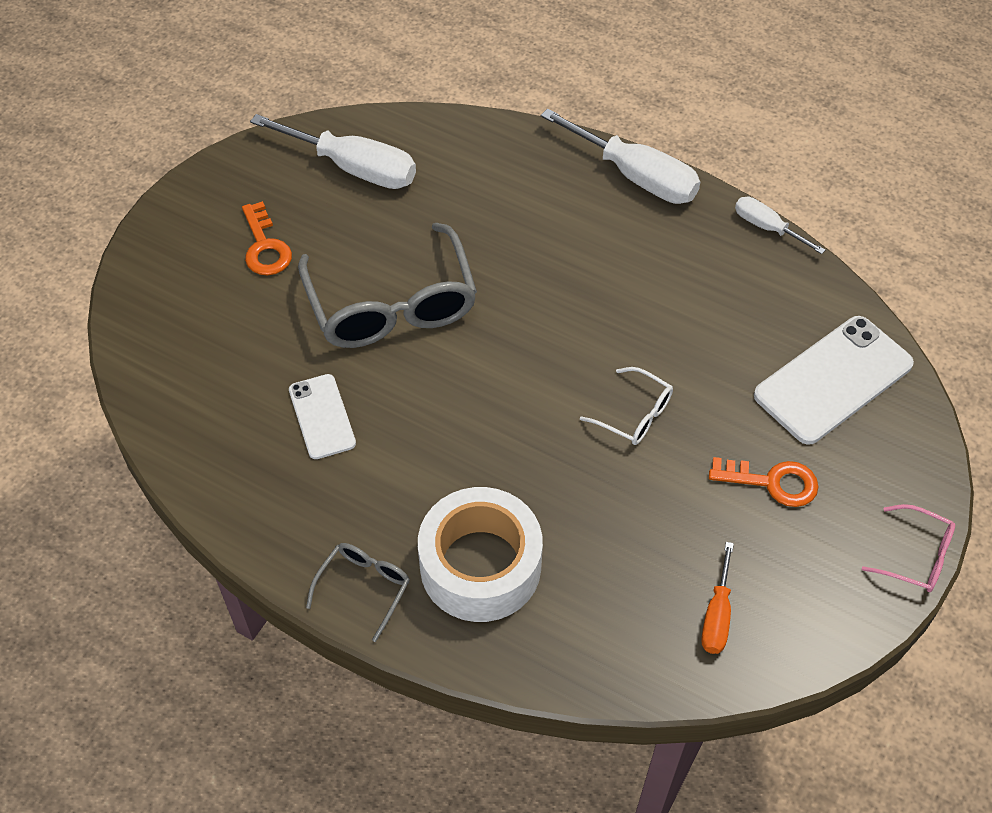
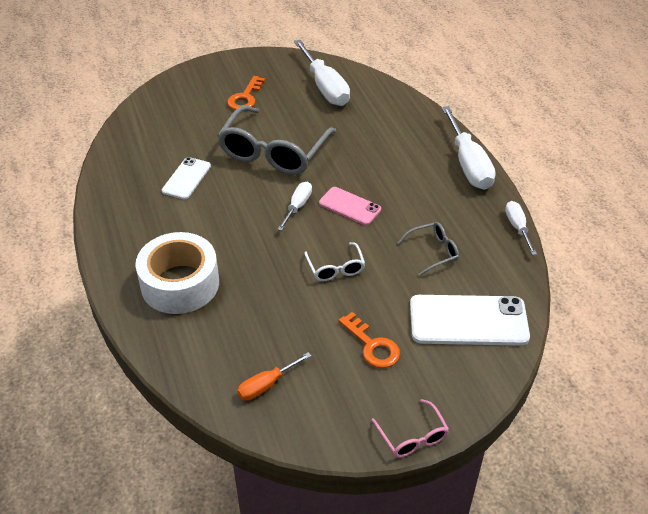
camera: 40 degrees right, 10 degrees down
grey glasses [306,543,410,642] -> grey glasses moved to [398,222,459,276]
none -> white screwdriver [277,182,312,231]
none -> pink phone [319,187,381,225]

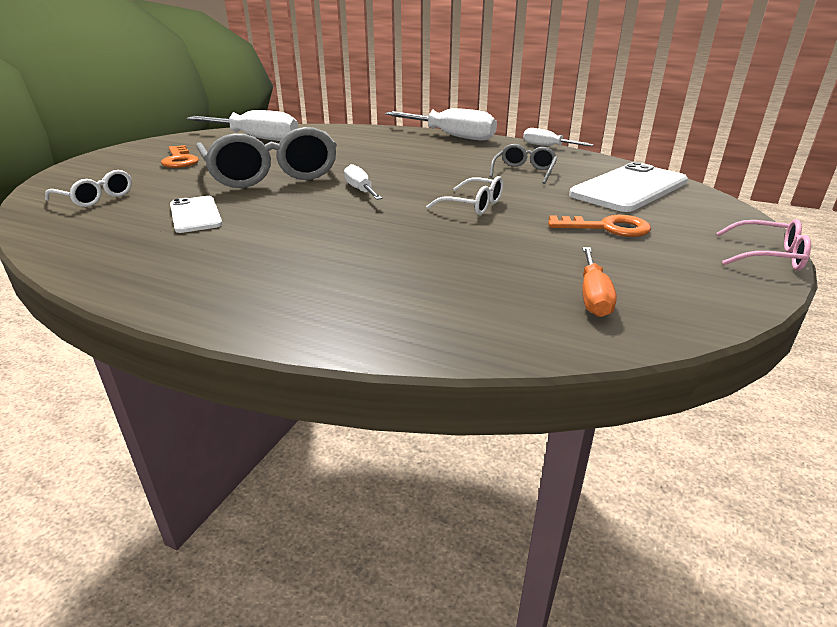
camera: 45 degrees left, 15 degrees down
white tape [135,232,219,314] -> none
pink phone [319,187,381,225] -> none
none -> white glasses [45,170,132,207]

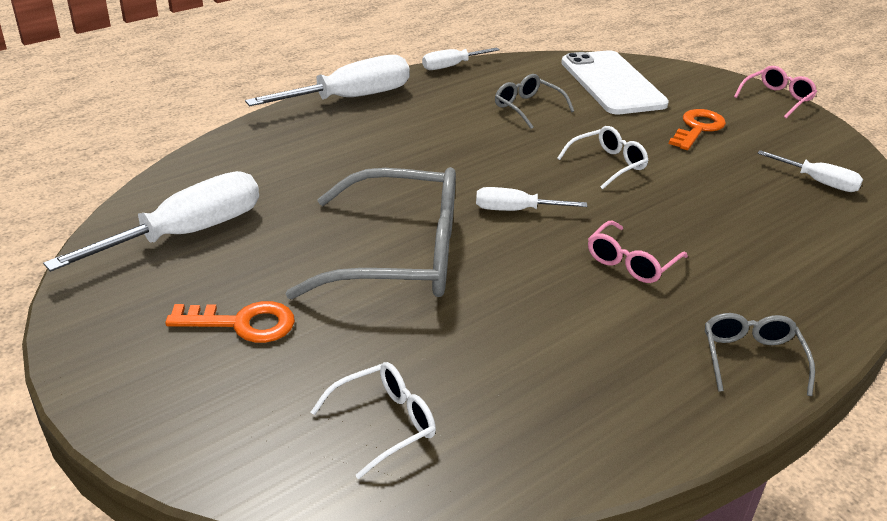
camera: 65 degrees left, 5 degrees up
white phone [170,196,223,233] -> none
orange screwdriver [582,247,617,317] -> white screwdriver [757,150,863,192]
none -> pink glasses [588,221,688,283]
none -> grey glasses [705,313,815,396]

